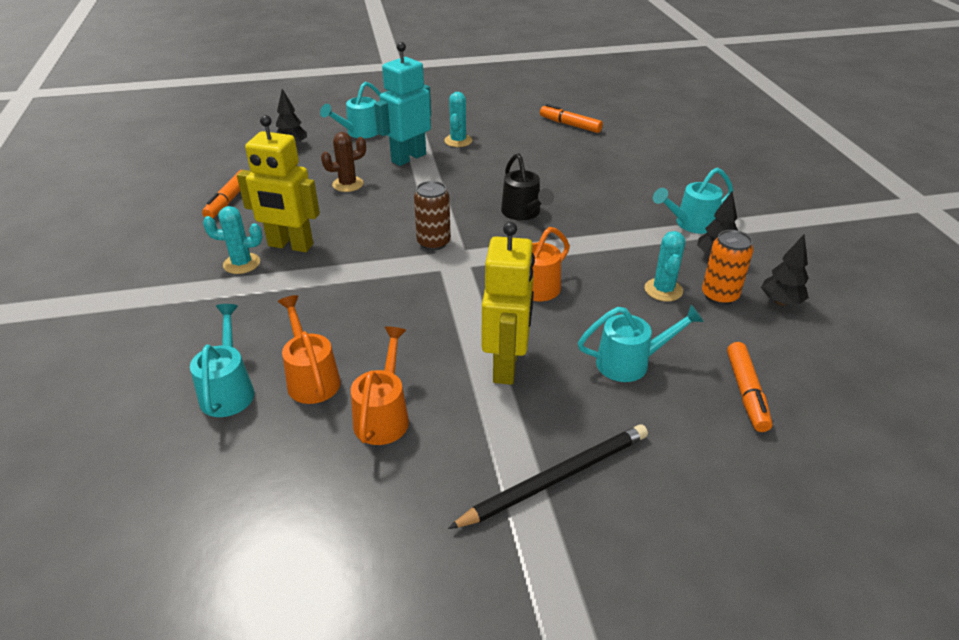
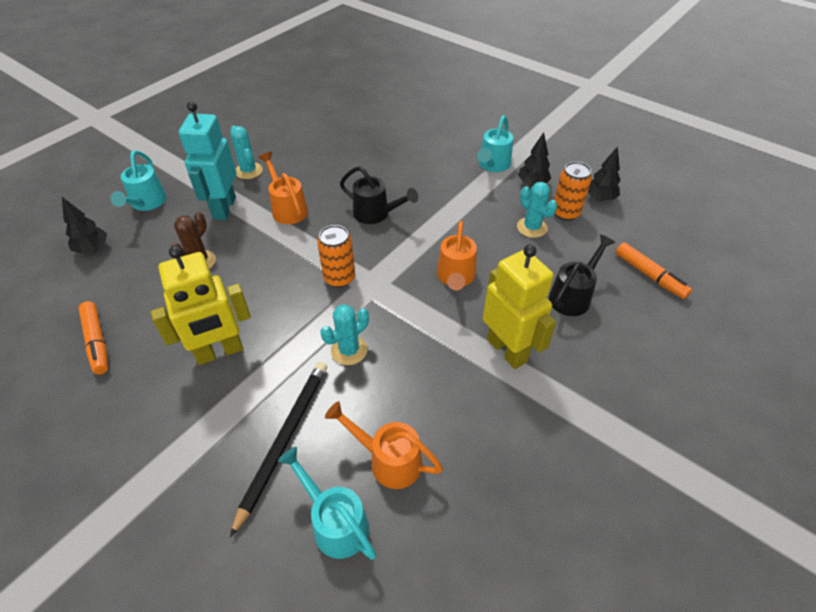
camera: 40 degrees left, 10 degrees up
turquoise cactus [203,206,262,274] -> turquoise cactus moved to [321,304,369,365]
orange watering can [351,326,409,445] -> orange watering can moved to [259,152,308,224]
brown can [414,181,451,250] -> orange can [317,225,355,288]
black pencil [448,424,648,529] -> black pencil moved to [230,362,327,537]
orange marker [540,104,603,133] -> none
turquoise watering can [578,305,704,382] -> black watering can [549,234,615,316]

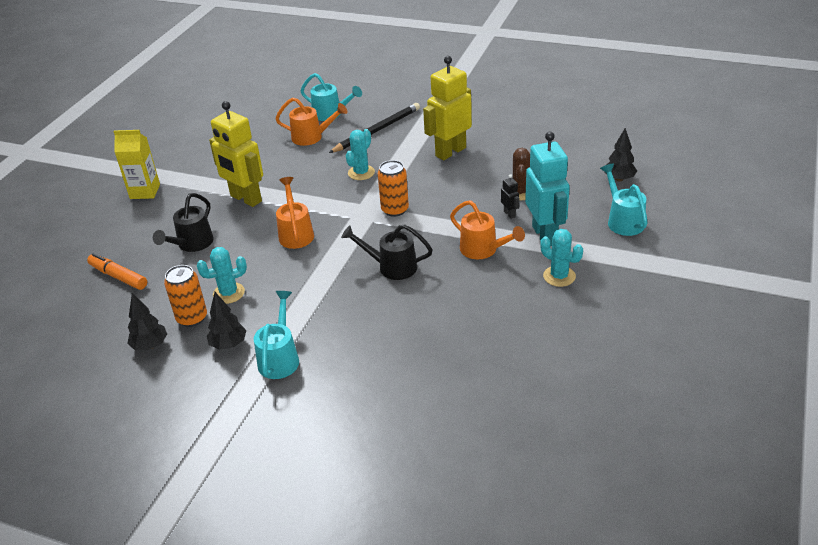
camera: 165 degrees right, 10 degrees down
orange marker [78,301,108,375] -> none
black pencil [230,362,327,537] -> black pencil turned 135 degrees counterclockwise [329,103,420,153]
turquoise cactus [517,182,557,238] -> turquoise cactus turned 60 degrees counterclockwise [197,247,247,304]
none -> yellow carton [113,130,160,199]
none -> black robot [501,174,519,219]

